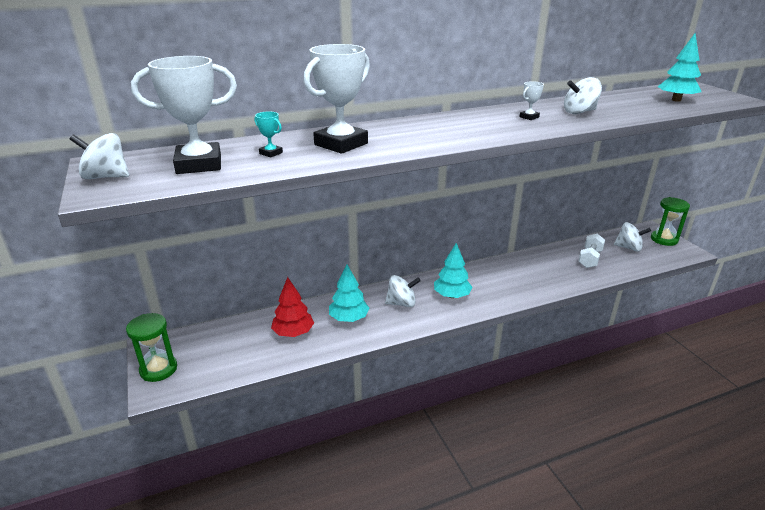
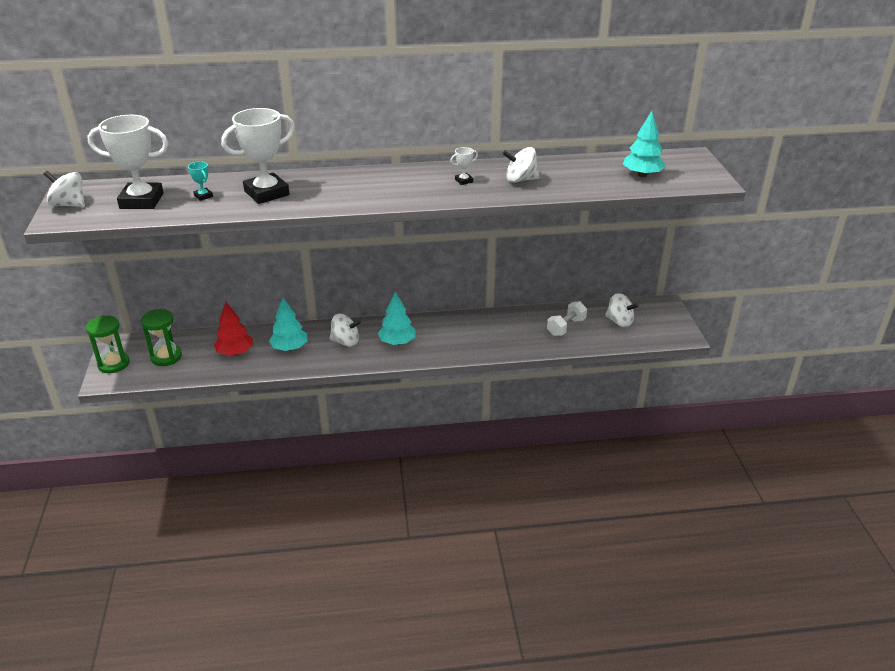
camera: 15 degrees right, 5 degrees up
green hourglass [651,197,690,246] -> green hourglass moved to [141,309,182,366]

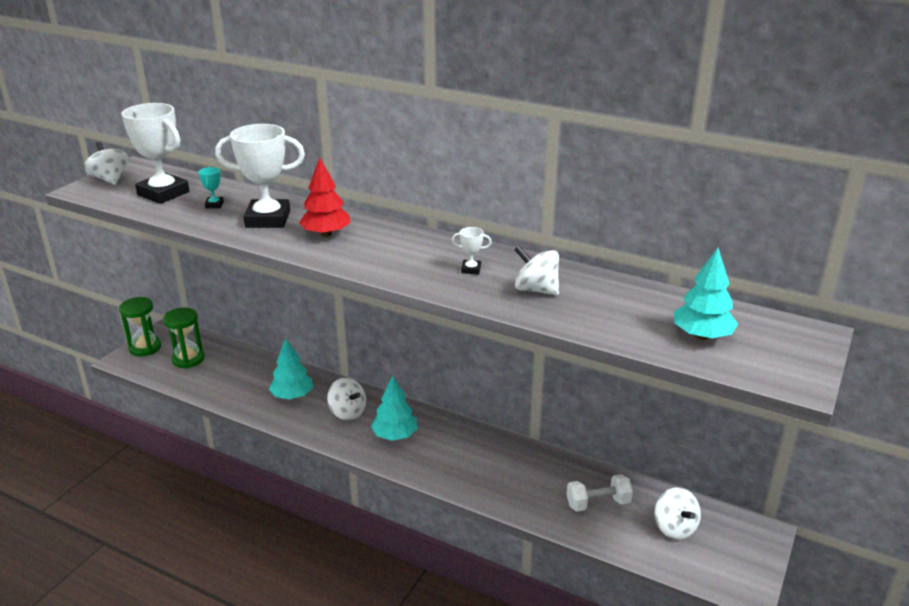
camera: 35 degrees right, 5 degrees down
red tree [214,302,253,356] -> red tree moved to [299,157,351,237]

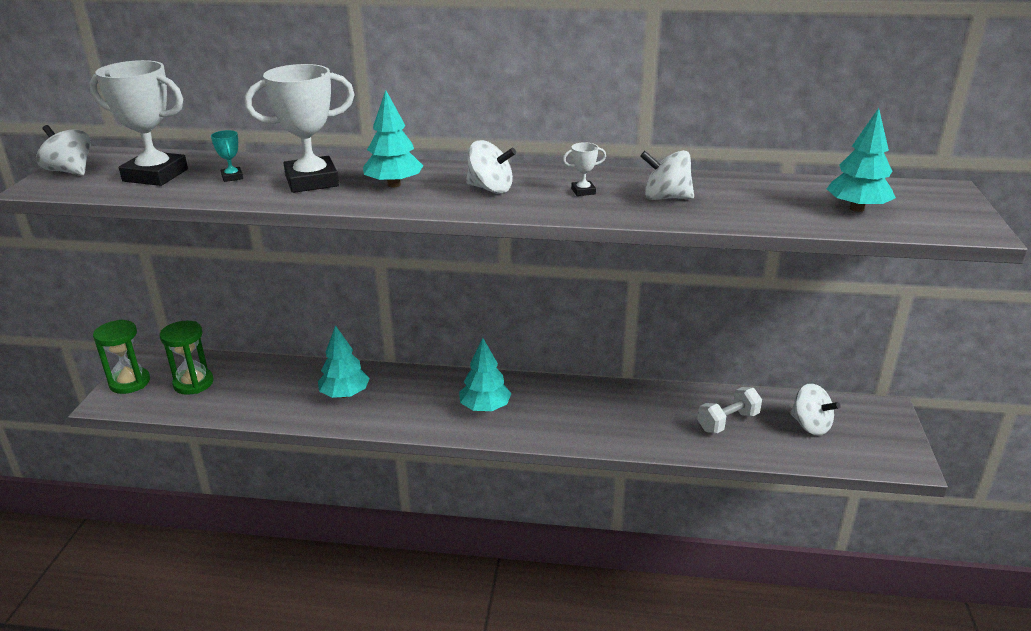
camera: 20 degrees left, 0 degrees up
red tree [299,157,351,237] -> turquoise tree [363,90,423,187]
white spinning top [327,378,366,421] -> white spinning top moved to [466,140,516,194]

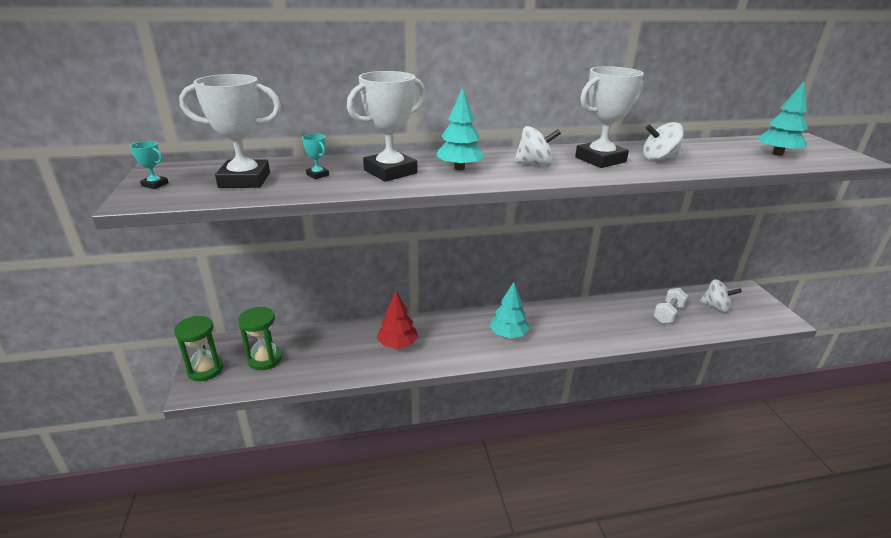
camera: 20 degrees left, 0 degrees up
white spinning top [36,125,91,175] -> turquoise trophy [130,141,169,189]
turquoise tree [318,325,370,398] -> red tree [377,291,418,349]
white trophy [563,142,606,196] -> white trophy [575,66,644,168], size x2.41

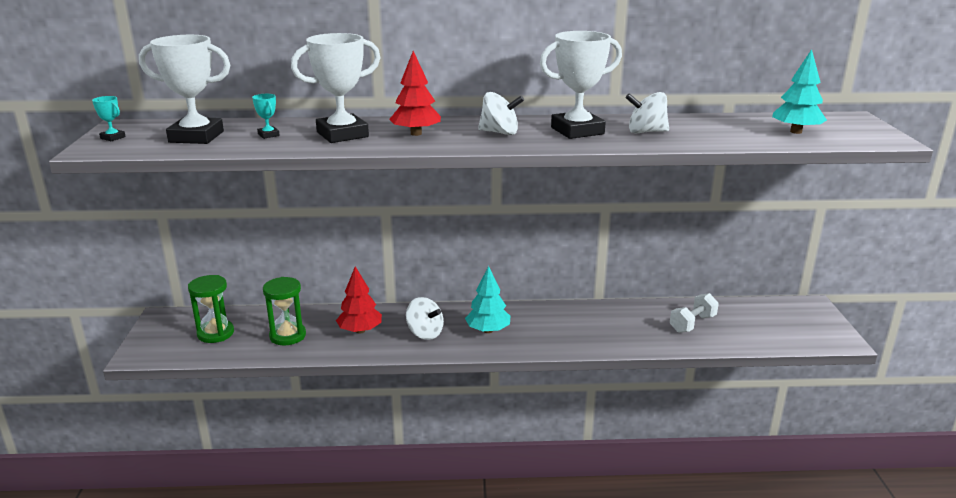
camera: 10 degrees right, 5 degrees down
green hourglass [174,316,224,381] -> green hourglass moved to [263,277,306,345]
turquoise tree [435,87,485,170] -> red tree [389,51,441,136]
white spinning top [700,279,742,313] -> white spinning top moved to [406,297,444,340]

